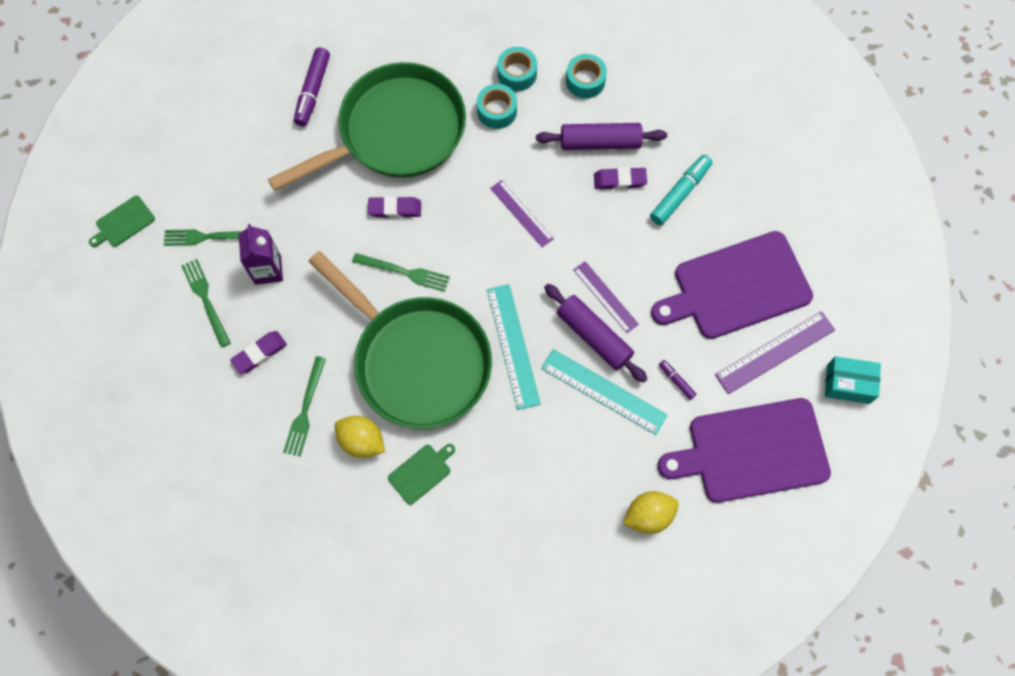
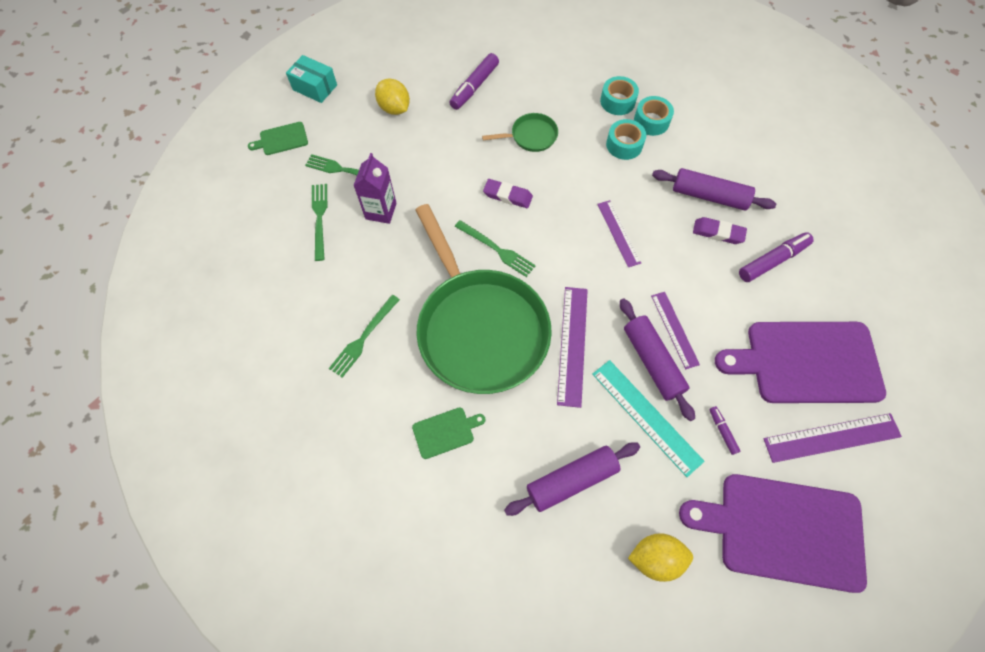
camera: 20 degrees right, 5 degrees down
purple eraser [230,331,287,374] -> none
green pan [268,62,466,191] -> green pan [482,113,558,152], size x0.41
yellow lemon [335,416,385,458] -> yellow lemon moved to [375,78,410,115]
turquoise ruler [487,284,541,410] -> purple ruler [557,287,588,408]
turquoise tape [566,54,607,98] -> turquoise tape moved to [600,76,639,115]
turquoise marker [650,155,713,225] -> purple marker [739,232,814,282]
turquoise box [825,356,881,404] -> turquoise box moved to [286,55,337,103]
none -> purple rolling pin [504,442,640,516]

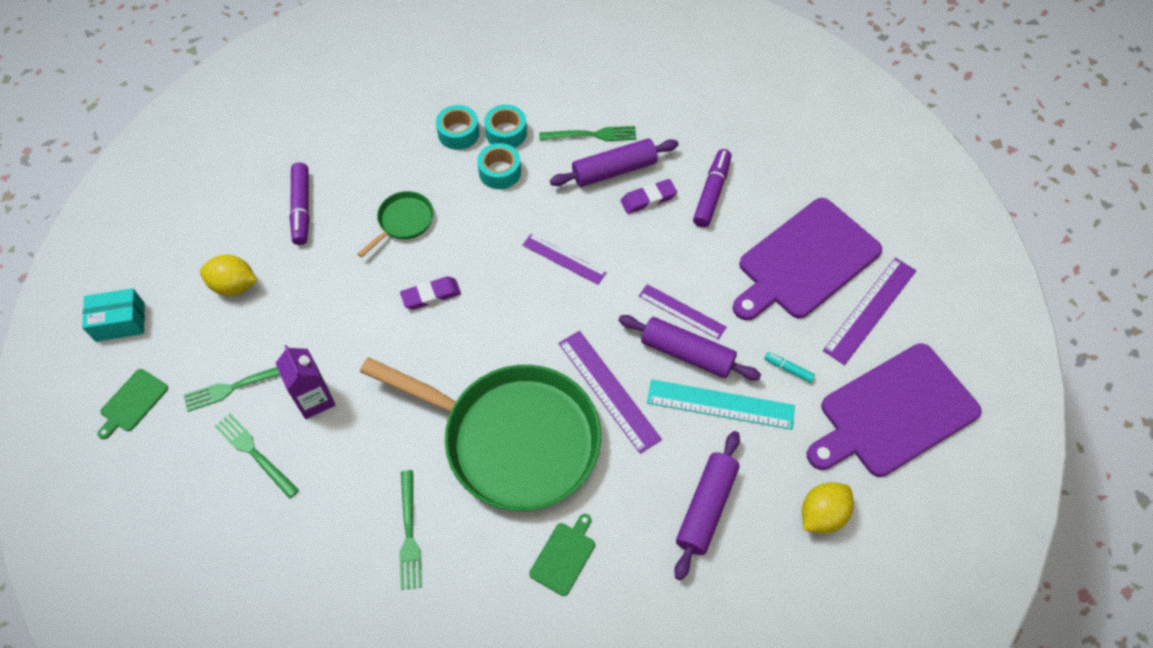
camera: 40 degrees left, 5 degrees down
green fork [455,220,536,277] -> green fork moved to [539,126,636,141]
purple marker [709,406,741,455] -> turquoise marker [764,352,815,383]

